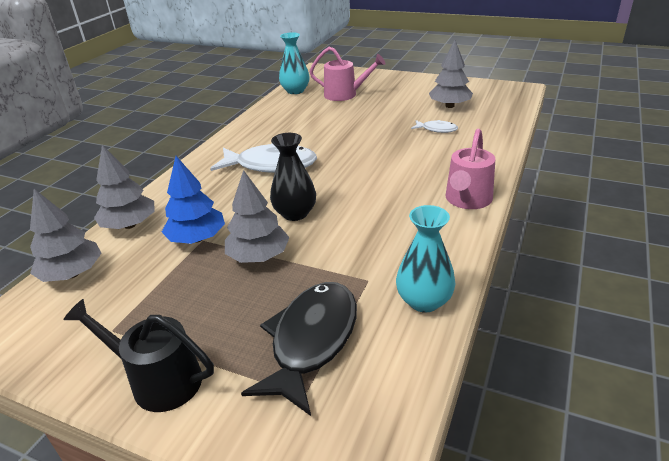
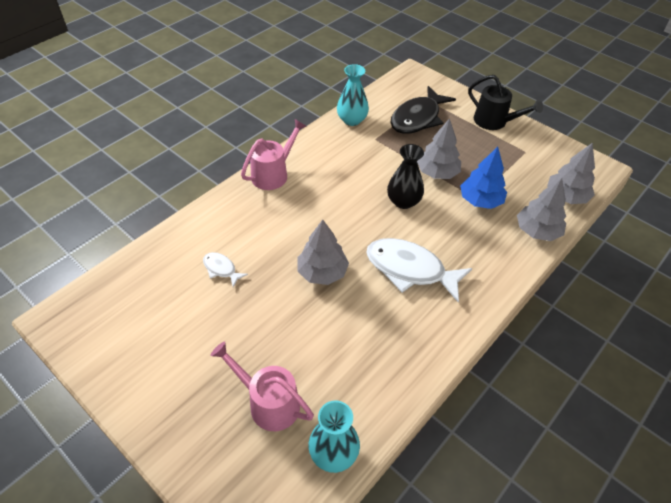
camera: 165 degrees left, 15 degrees up
grey tree [429,40,473,108] -> grey tree moved to [297,220,349,285]

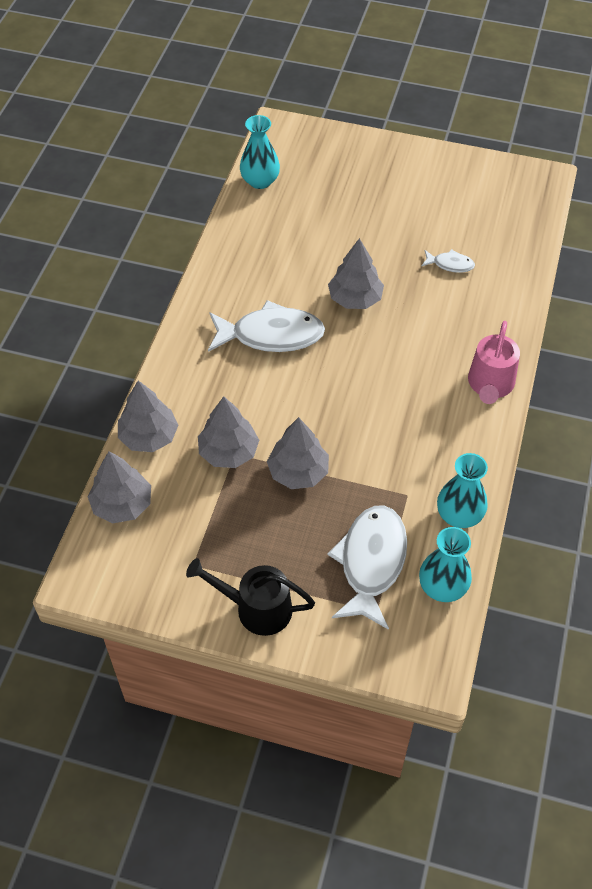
camera: 155 degrees right, 5 degrees up
pink watering can [210,341,314,431] -> none
black vase [387,144,424,209] -> none
black fish [390,86,456,134] -> white fish [328,505,407,630]
blue tree [460,147,507,209] -> grey tree [198,396,259,468]
none -> turquoise vase [419,527,472,602]

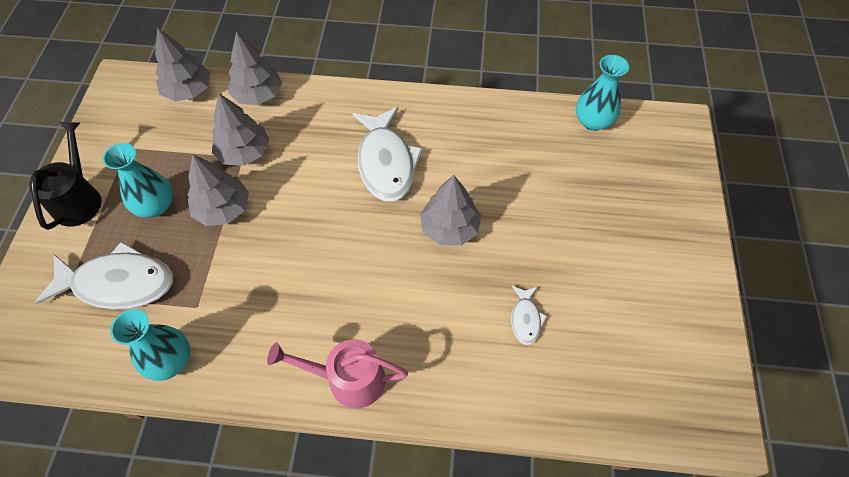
camera: 80 degrees right, 5 degrees up
turquoise vase [419,527,472,602] -> turquoise vase moved to [103,143,173,218]

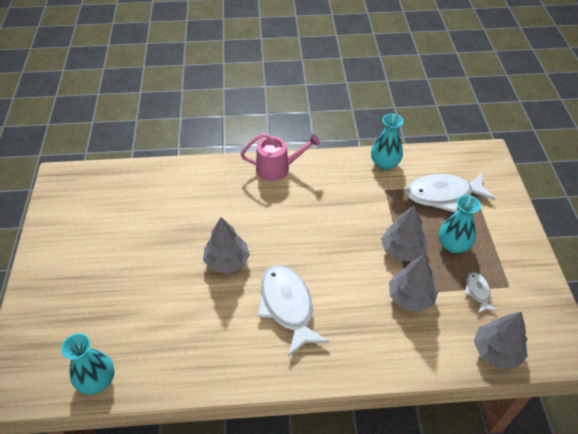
camera: 170 degrees right, 10 degrees down
black watering can [29,122,102,230] -> none
grey tree [228,32,282,105] -> none
white fish [511,286,547,345] -> white fish moved to [464,272,497,313]

